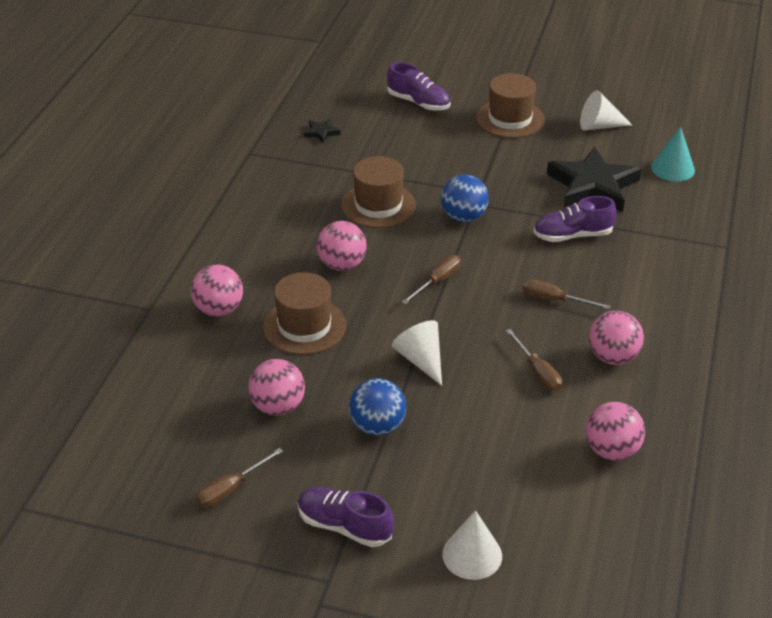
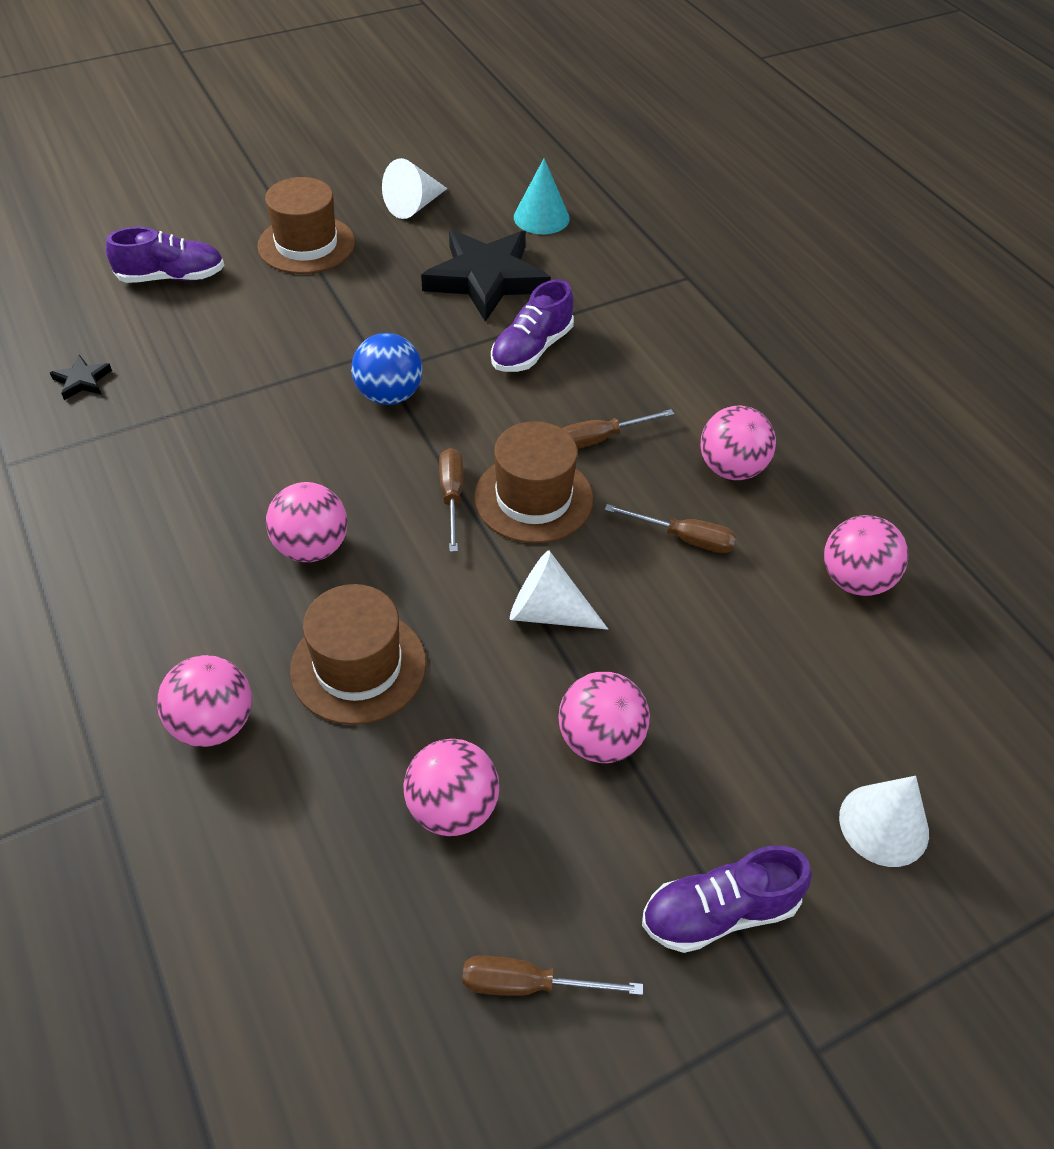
camera: 45 degrees left, 10 degrees up
brown screwdriver [196,448,283,508] -> brown screwdriver turned 90 degrees clockwise [462,955,643,996]
brown hat [341,156,416,228] -> brown hat moved to [474,421,593,543]
blue ball [349,378,406,436] -> pink ball [559,672,650,763]

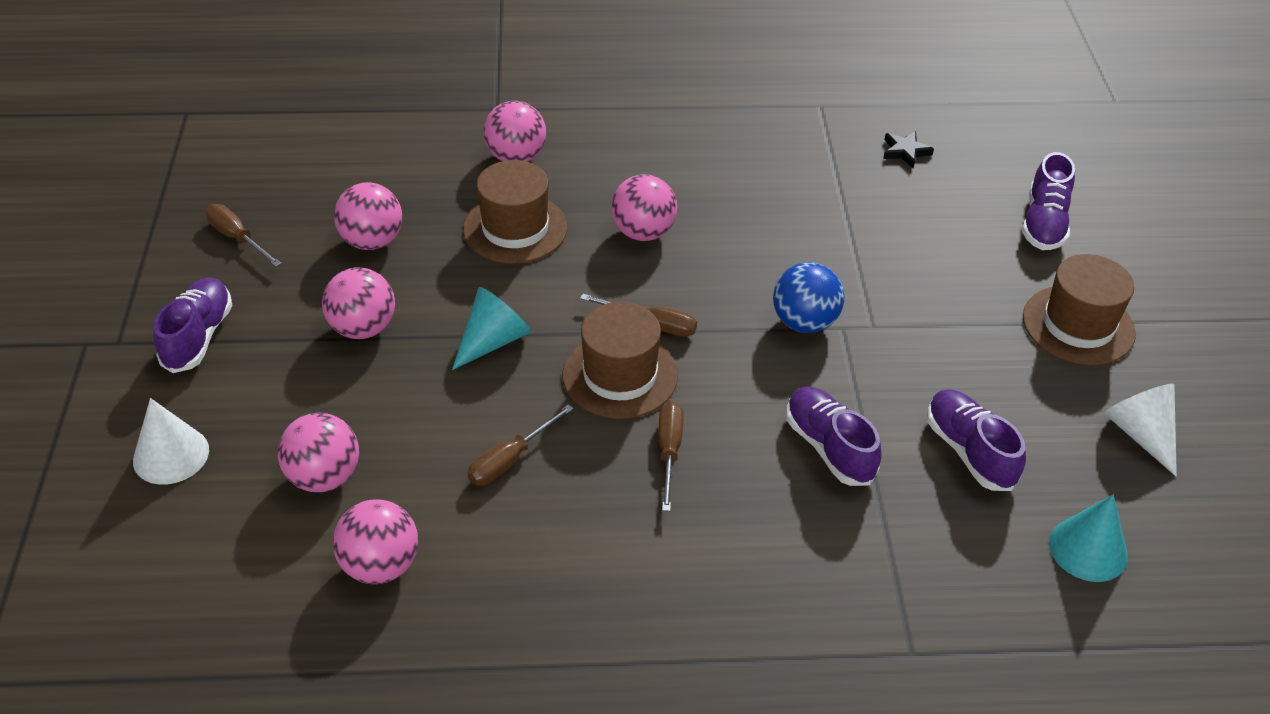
camera: 115 degrees right, 5 degrees down
black star [421,230,551,322] -> purple shoe [927,390,1026,491]
brown screwdriver [462,955,643,996] -> brown screwdriver turned 75 degrees counterclockwise [205,204,282,267]
white cone [510,550,608,630] -> turquoise cone [452,287,531,370]
pink ball [701,406,776,480] -> pink ball moved to [278,413,359,492]

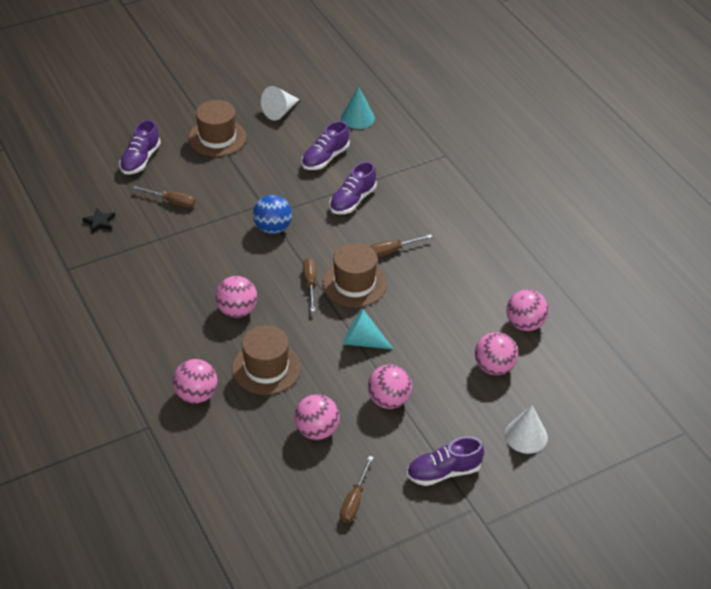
camera: 115 degrees left, 0 degrees up
brown screwdriver [467,405,573,486] -> brown screwdriver moved to [133,186,195,208]
purple shoe [1022,152,1075,250] -> purple shoe turned 120 degrees clockwise [119,119,161,174]

